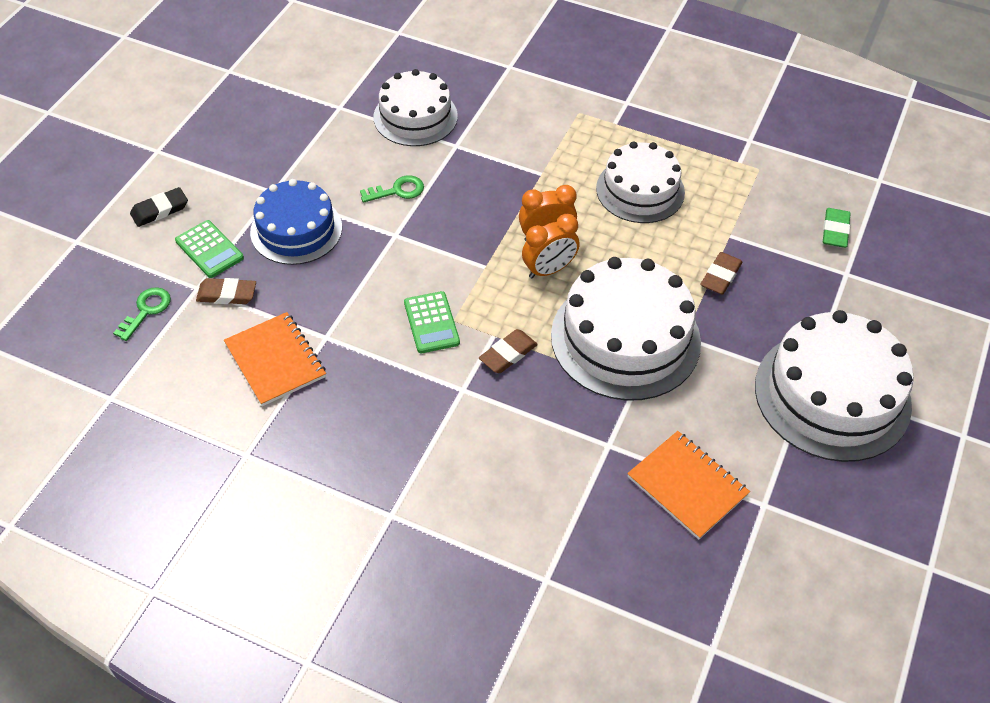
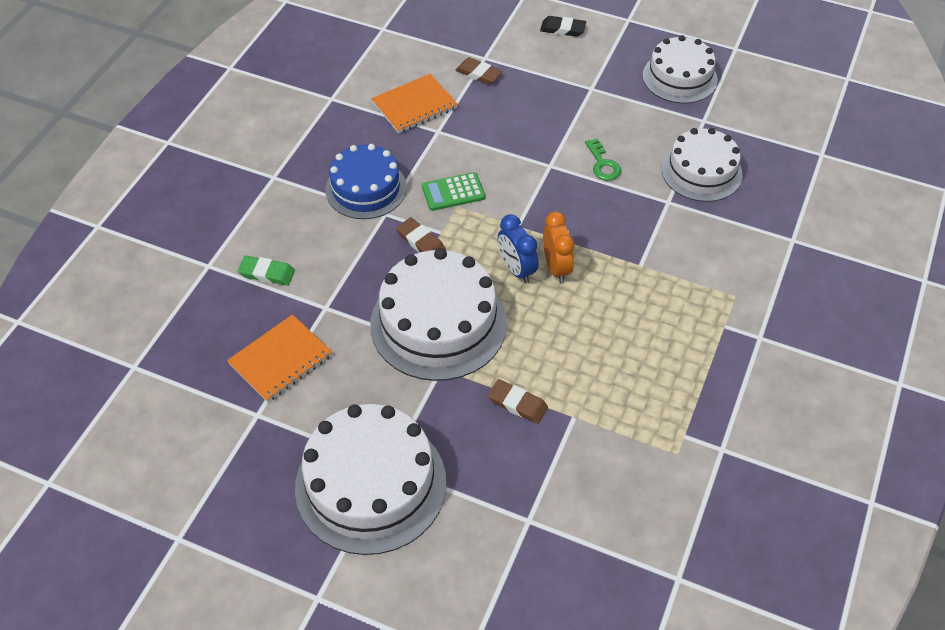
camera: 90 degrees right, 0 degrees up
green key [113,287,171,341] -> none
black eraser [130,187,188,227] -> black eraser turned 45 degrees counterclockwise [540,16,586,37]
green calculator [175,220,244,278] -> none
brown eraser [196,278,256,304] -> brown eraser turned 60 degrees counterclockwise [455,57,503,85]
blue cake [250,179,342,265] -> blue cake moved to [325,144,407,219]
orange clock [522,214,580,278] -> blue clock [498,214,539,283]
white cake [596,141,685,223] -> white cake moved to [643,35,718,104]
green eraser [823,208,851,248] -> green eraser moved to [238,256,295,286]

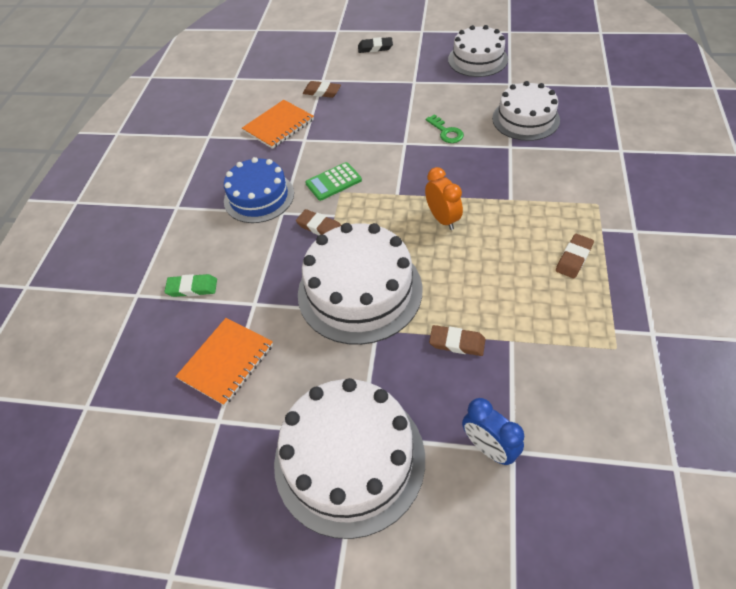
camera: 10 degrees left, 0 degrees up
blue clock [498,214,539,283] -> blue clock moved to [462,398,524,465]
none -> brown eraser [556,234,594,279]

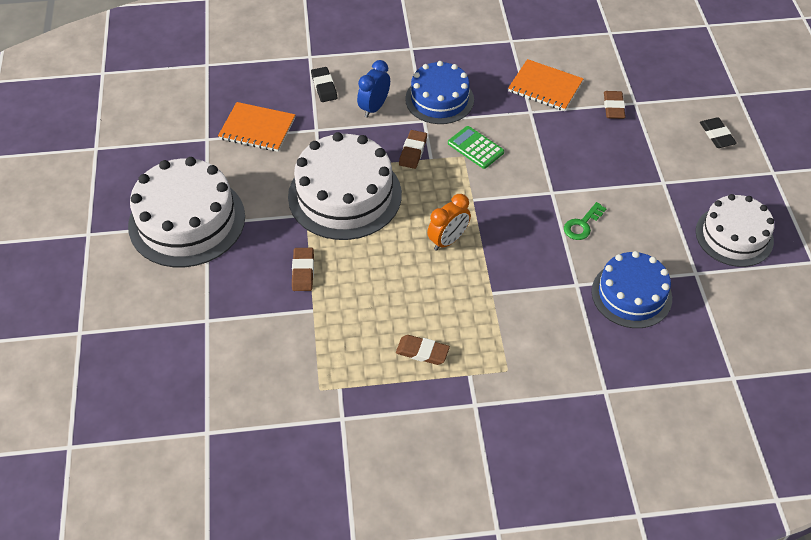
camera: 70 degrees right, 0 degrees up
green eraser [164,274,217,297] -> black eraser [311,67,337,102]
blue clock [462,398,524,465] -> blue clock moved to [357,60,390,118]
white cake [492,81,560,141] -> blue cake [592,251,672,328]

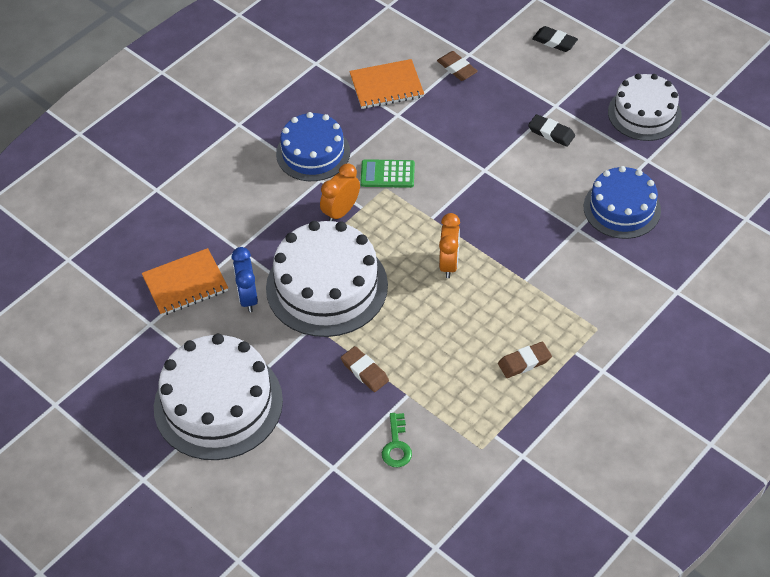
camera: 40 degrees left, 0 degrees up
black eraser [311,67,337,102] -> black eraser moved to [528,114,575,147]
blue clock [357,60,390,118] -> blue clock moved to [232,247,258,312]
brown eraser [399,130,427,169] -> orange clock [320,163,360,221]
green key [564,202,607,240] -> green key moved to [382,413,412,467]

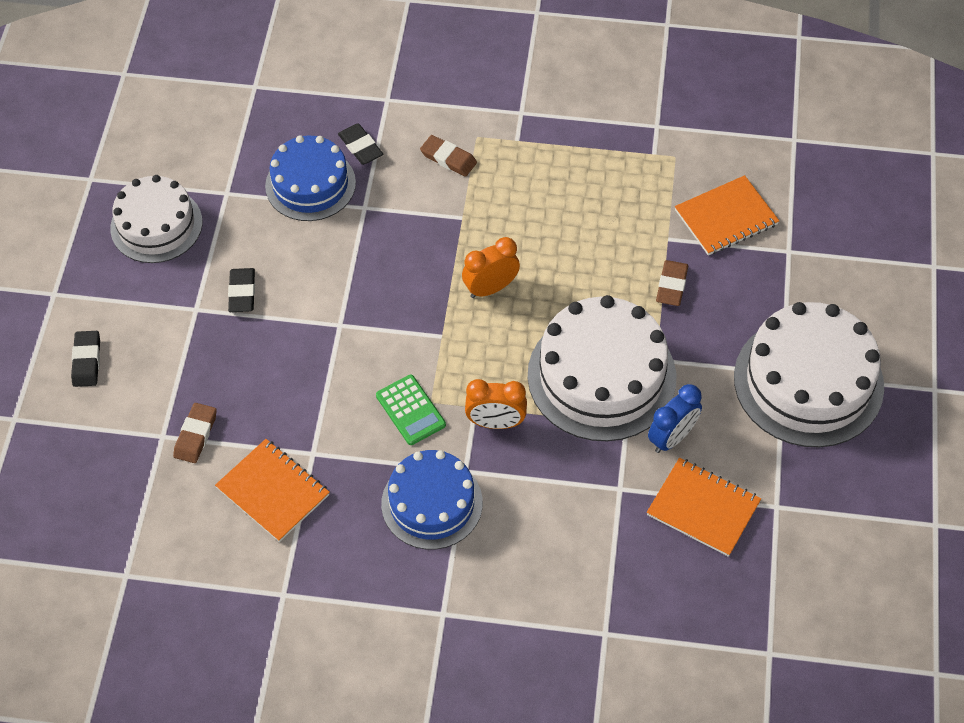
camera: 125 degrees left, 5 degrees up
green key [382,413,412,467] -> orange notebook [675,175,779,255]
brown eraser [498,342,552,378] -> brown eraser moved to [420,135,477,177]
none -> black eraser [338,123,383,165]

